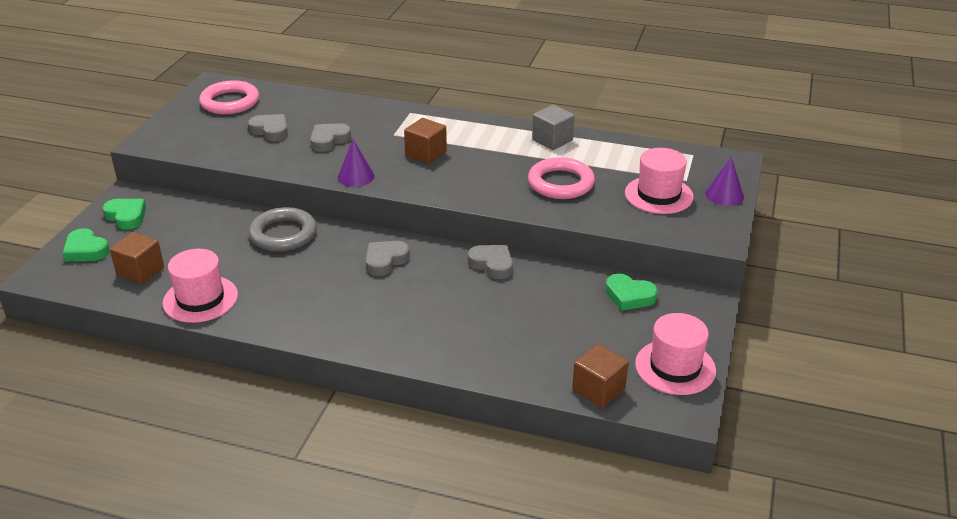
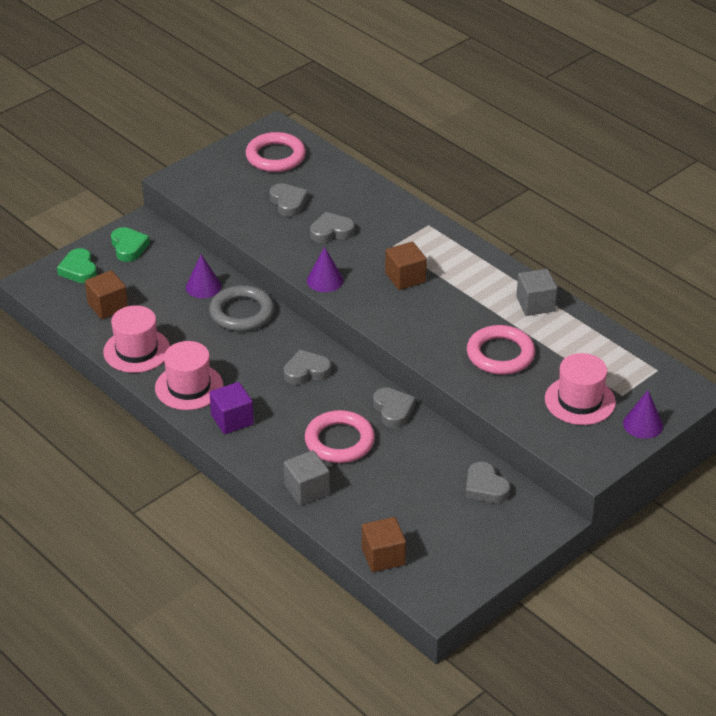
camera: 30 degrees right, 5 degrees up
green heart [605,274,658,311] -> grey heart [465,462,510,503]
pink hat [635,313,716,395] -> pink hat moved to [155,341,223,410]
none -> purple cone [186,254,221,298]
none -> purple cube [209,382,254,434]
none -> grey cube [284,450,330,506]
none -> pink ring [305,410,375,463]

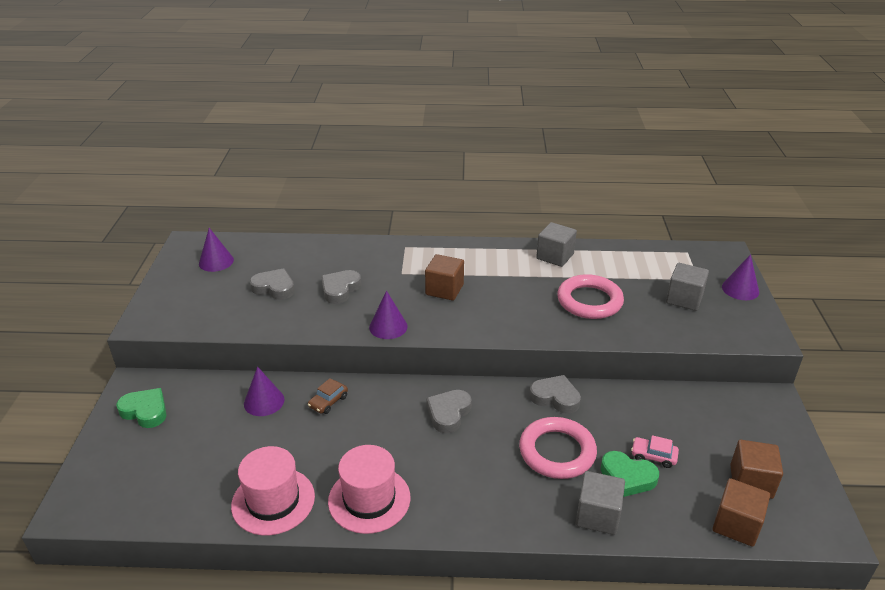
camera: 45 degrees left, 5 degrees down
green heart [57,248,97,283] -> green heart moved to [601,451,659,497]
brown cube [85,270,128,319] -> brown cube moved to [730,440,783,499]
grey ring [209,285,274,332] -> brown car [308,378,348,414]
purple cube [209,382,254,434] -> none
pink ring [246,132,306,172] -> purple cone [199,228,234,272]
grey heart [465,462,510,503] -> none
pink hat [545,353,616,425] -> grey cube [666,263,709,311]
none -> pink car [631,435,679,468]

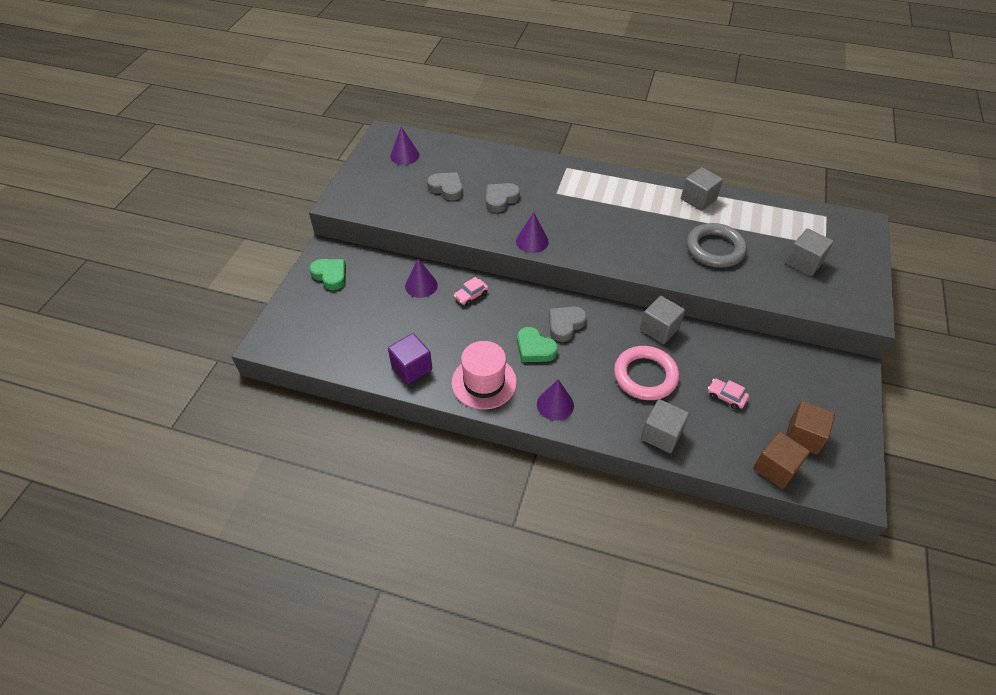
camera: 15 degrees right, 15 degrees up
pink hat [231,446,315,535] -> purple cube [388,333,432,384]
brown car [308,378,348,414] -> pink car [454,277,489,306]
brown cube [425,254,464,301] -> none
grey heart [529,375,581,414] -> grey cube [640,296,685,344]
pink ring [557,274,624,319] -> grey ring [687,223,747,268]
green heart [601,451,659,497] -> green heart moved to [517,327,558,362]
purple cone [722,254,759,300] -> purple cone moved to [537,379,574,421]

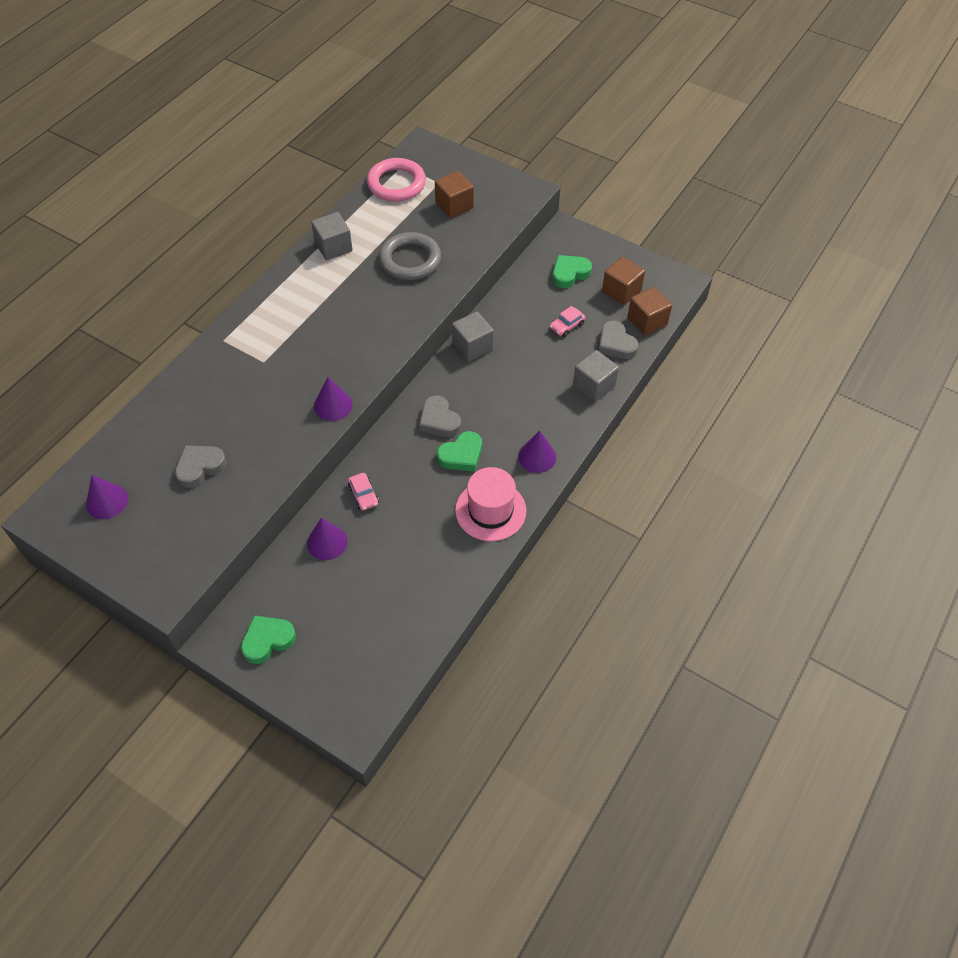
camera: 75 degrees left, 5 degrees up
purple cube [388,333,432,384] -> none
grey heart [486,183,520,213] -> grey heart moved to [599,321,639,359]
pink ring [614,346,679,400] -> pink ring moved to [367,158,426,202]
grey cube [786,229,834,276] -> brown cube [435,171,474,218]
none -> green heart [552,255,592,288]

